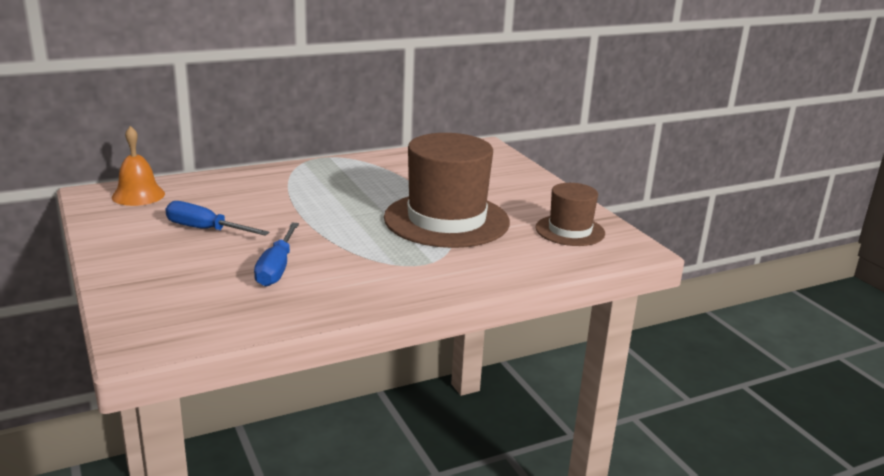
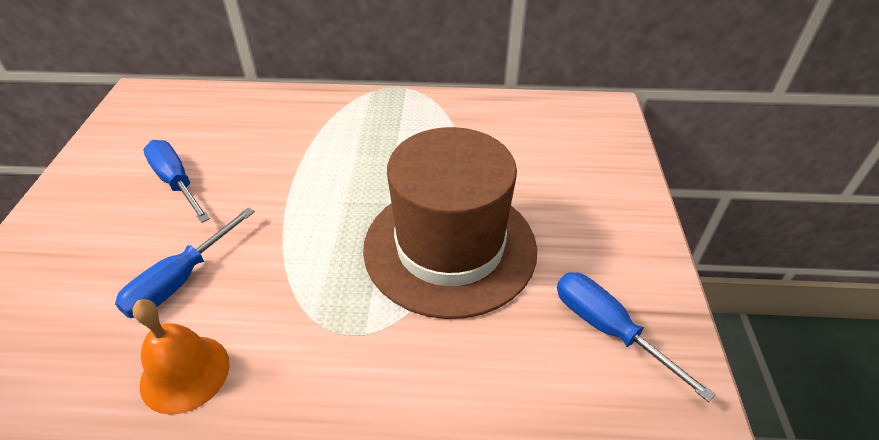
camera: 30 degrees right, 20 degrees up
orange bell [112,126,165,206] -> orange bell moved to [132,299,230,415]
brown hat [535,183,605,246] -> blue screwdriver [557,272,716,402]

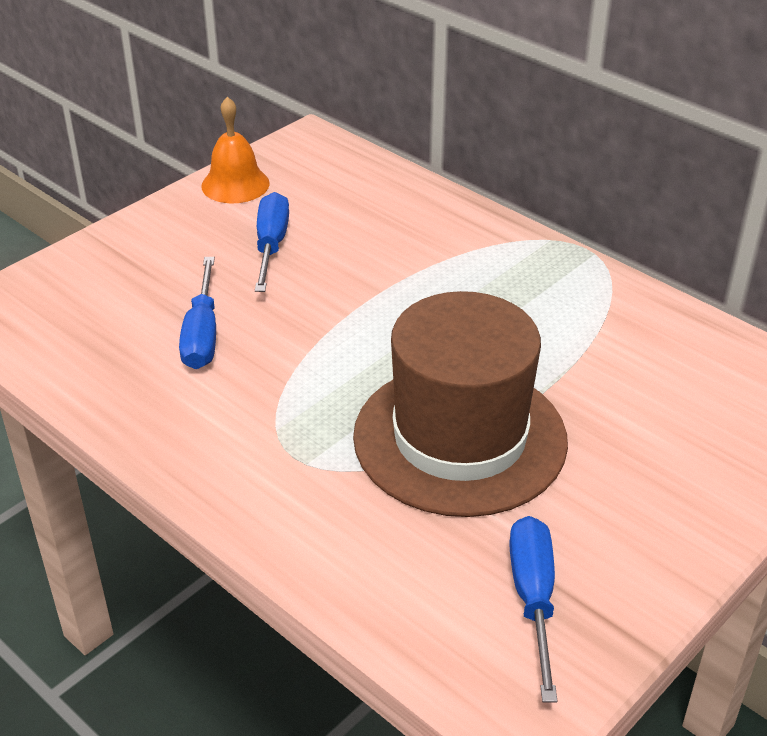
camera: 40 degrees right, 5 degrees down
blue screwdriver [115,207,255,318] -> blue screwdriver turned 75 degrees counterclockwise [179,257,216,369]
orange bell [132,299,230,415] -> orange bell moved to [201,97,269,203]

